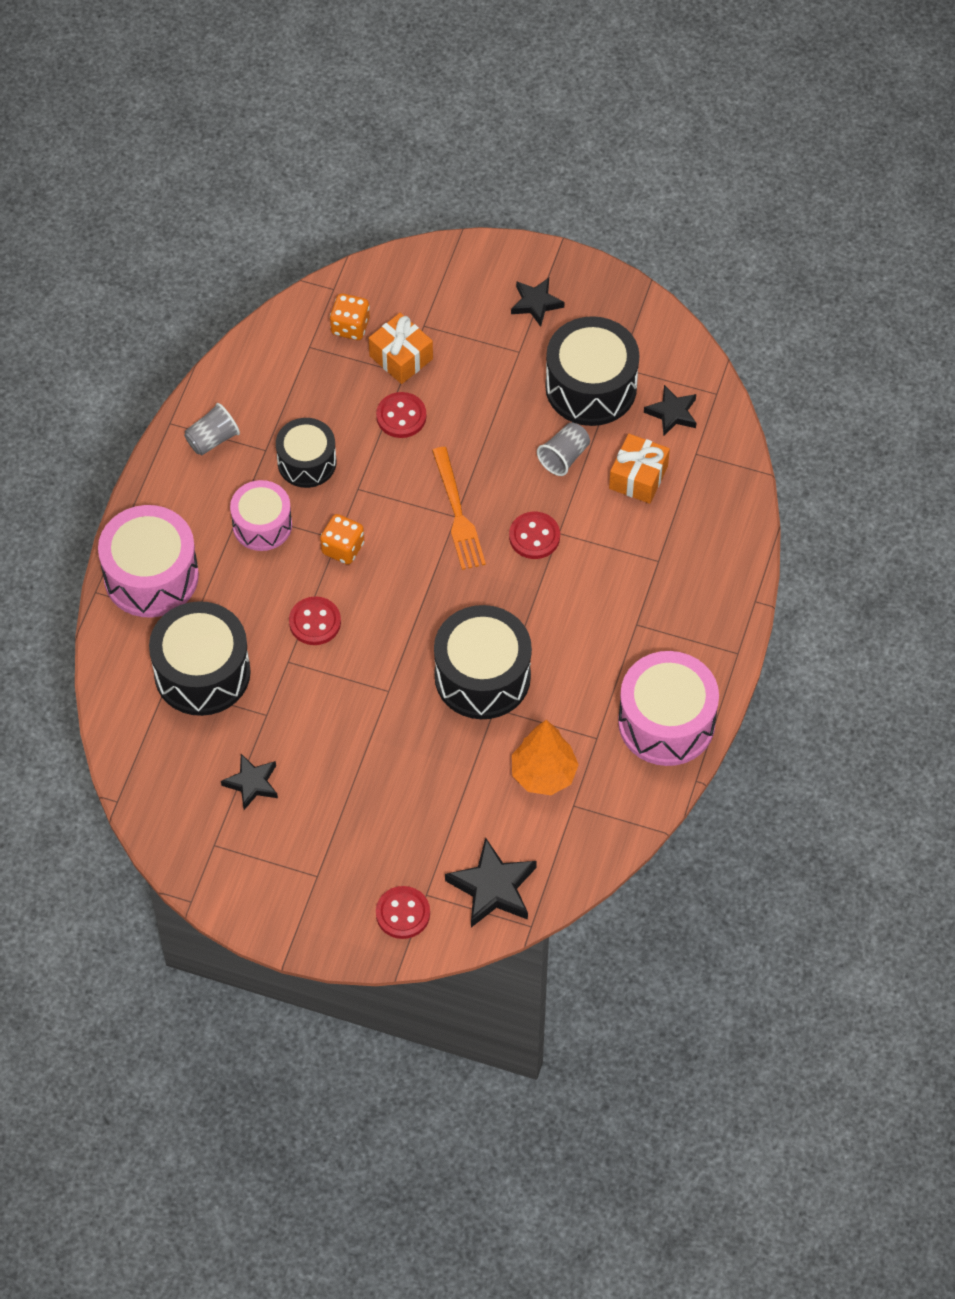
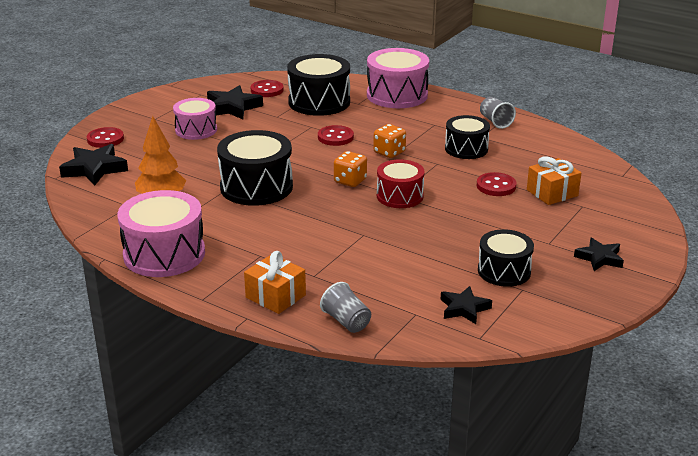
camera: 105 degrees right, 30 degrees down
black star [221,754,278,810] -> black star [207,85,263,119], size x1.56
pink drum [230,480,292,551] -> pink drum moved to [173,98,217,140]
orange dice [330,294,370,340] -> orange dice moved to [334,151,367,187]
orange fork [432,447,486,570] -> red drum [377,159,425,208]
red button [509,512,560,559] -> red button moved to [251,80,284,97]
grey cup [537,422,590,476] -> grey cup moved to [320,282,371,333]
black drum [545,316,640,426] -> black drum [478,229,534,287], size x0.64
orange gift [609,434,670,504] -> orange gift moved to [244,251,306,314]

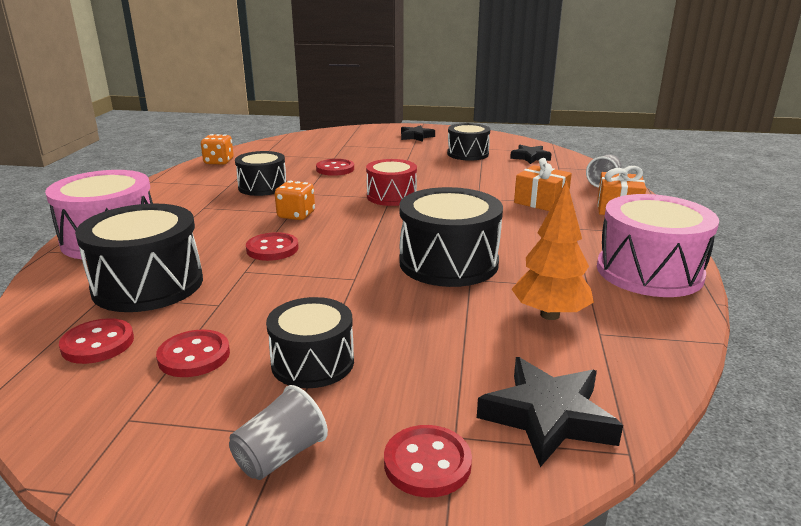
camera: 115 degrees left, 5 degrees down
pink drum [173,98,217,140] -> black drum [266,297,354,388]
black star [207,85,263,119] -> red button [156,329,230,377]
orange dice [334,151,367,187] -> orange dice moved to [201,134,234,165]
grey cup [480,97,516,129] -> grey cup moved to [229,385,328,480]
orange gift [527,156,581,205] -> orange gift moved to [514,158,572,211]

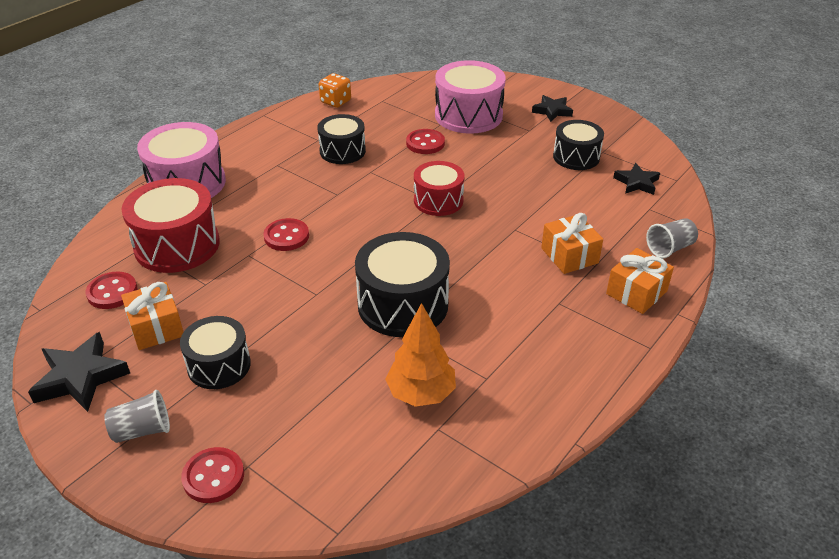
camera: 30 degrees right, 15 degrees up
black drum [75,204,203,312] -> red drum [122,178,220,273]
red button [156,329,230,377] -> orange gift [121,282,183,350]
orange dice [275,181,315,220] -> none
black star [477,357,623,467] -> black star moved to [28,332,130,412]
pink drum [597,194,719,297] -> pink drum moved to [435,60,506,134]

